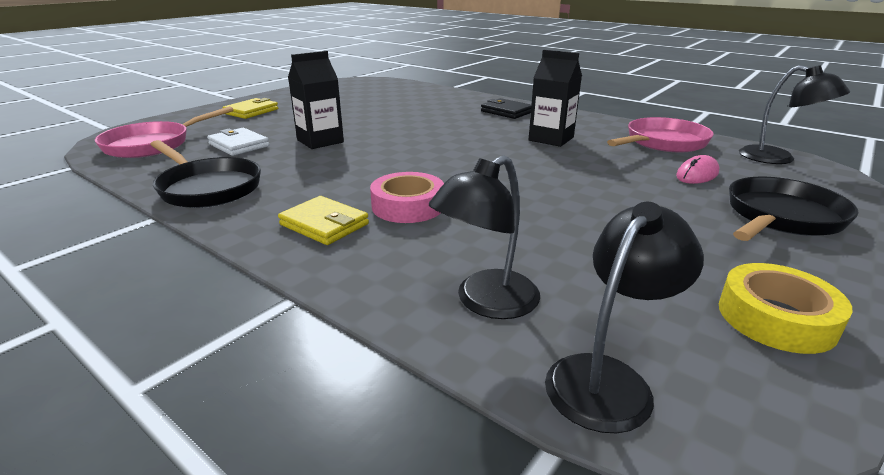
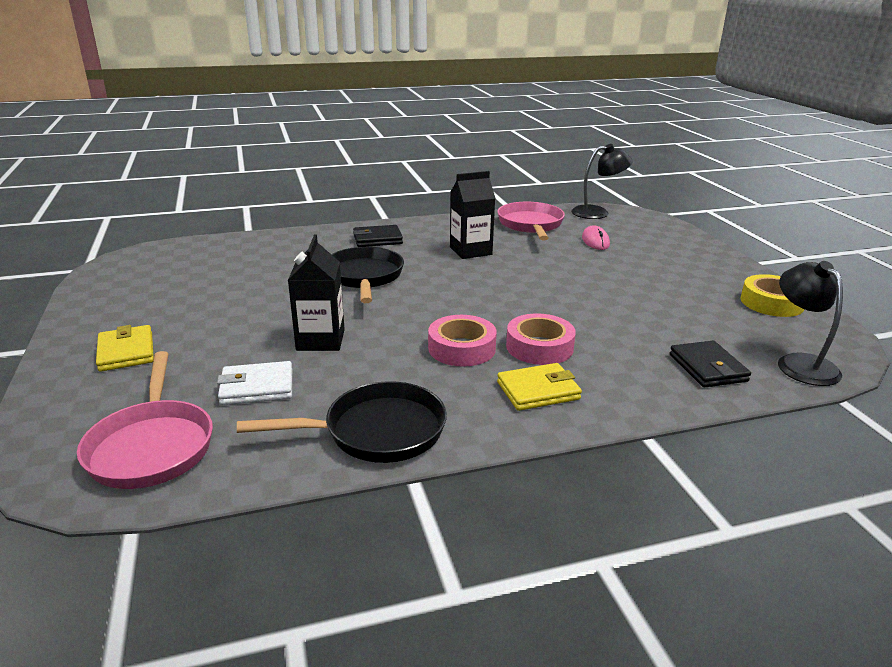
camera: 55 degrees left, 0 degrees up
black lamp [429,155,540,319] -> black wallet [670,341,751,387]
black pan [729,177,858,241] -> black pan moved to [331,247,404,303]
none -> pink tape [428,315,497,367]

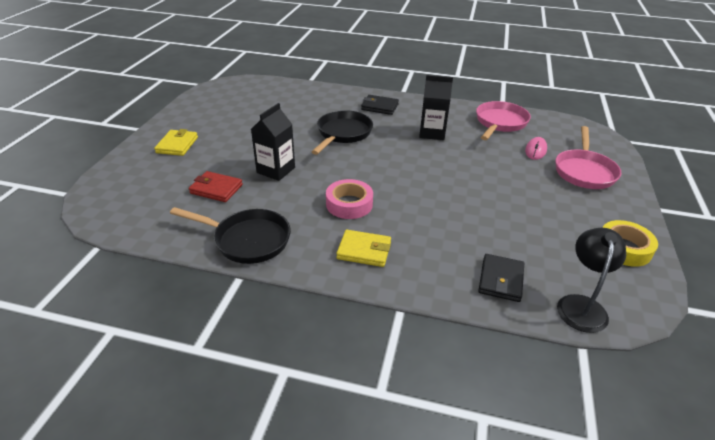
camera: 30 degrees right, 10 degrees up
pink pan [77,351,213,489] -> pink pan moved to [555,126,621,189]
white wallet [217,361,292,405] -> red wallet [189,171,243,202]
pink tape [506,314,576,365] -> none
black lamp [571,144,633,219] -> none

